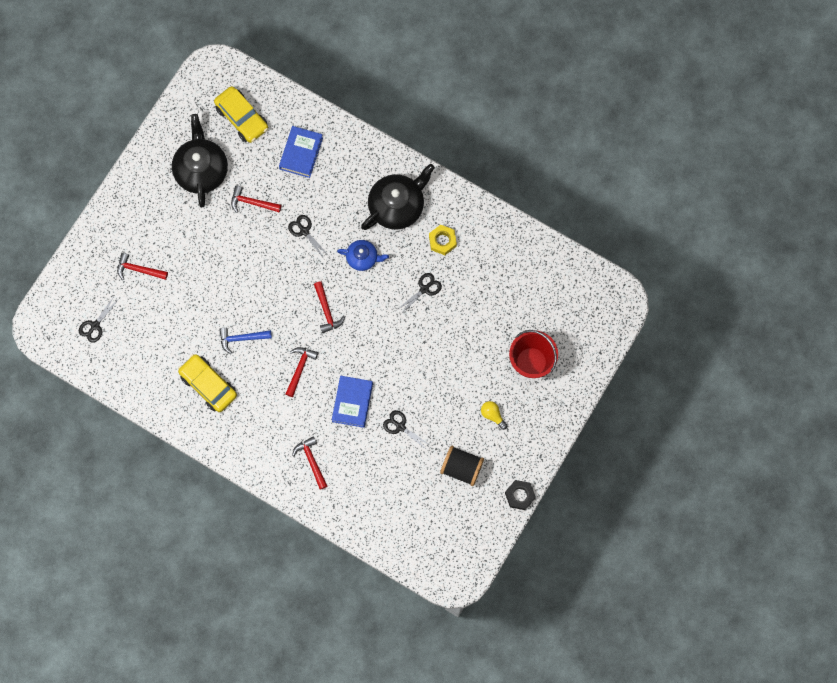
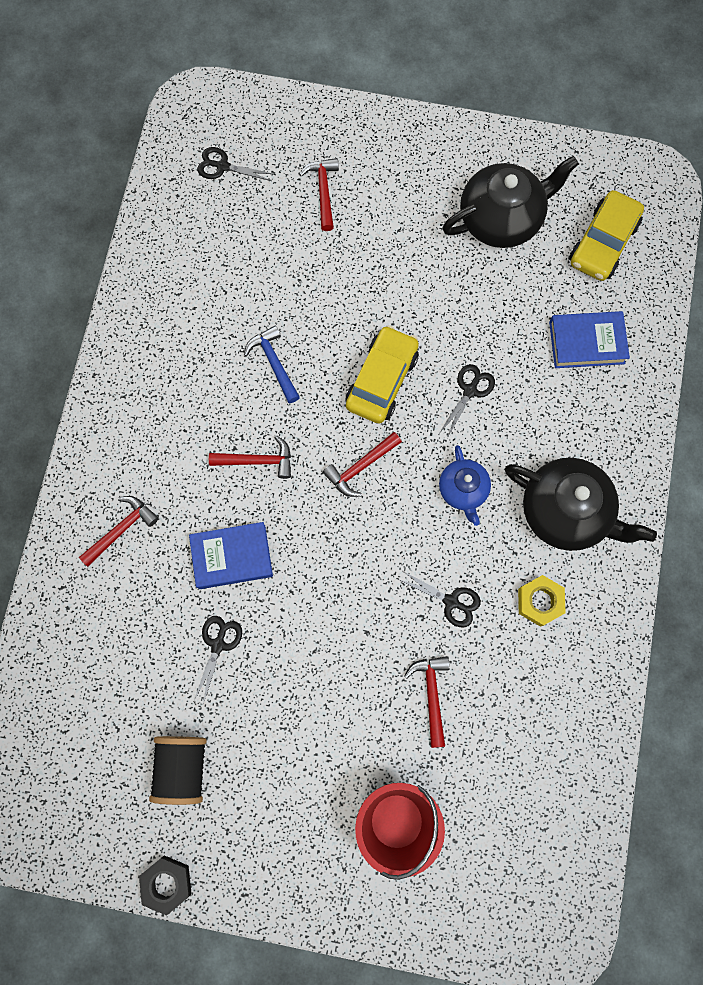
camera: 70 degrees right, 0 degrees up
yellow car [178,354,237,412] -> yellow car moved to [345,325,419,424]
red hammer [231,186,281,213] -> red hammer moved to [404,656,450,748]
yellow light bulb [481,401,507,430] -> none

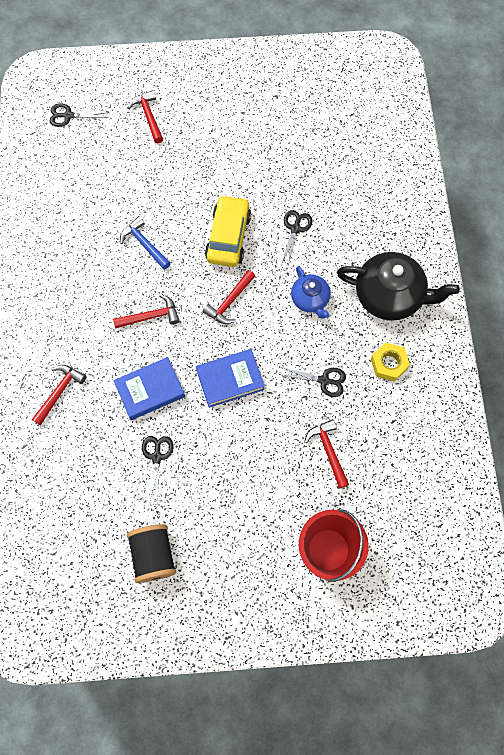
camera: 15 degrees left, 5 degrees down
black nut [139,855,192,916] -> none
black teapot [442,156,579,248] -> none
blue book [549,311,630,368] -> blue book moved to [196,349,265,408]
yellow car [569,190,644,281] -> none

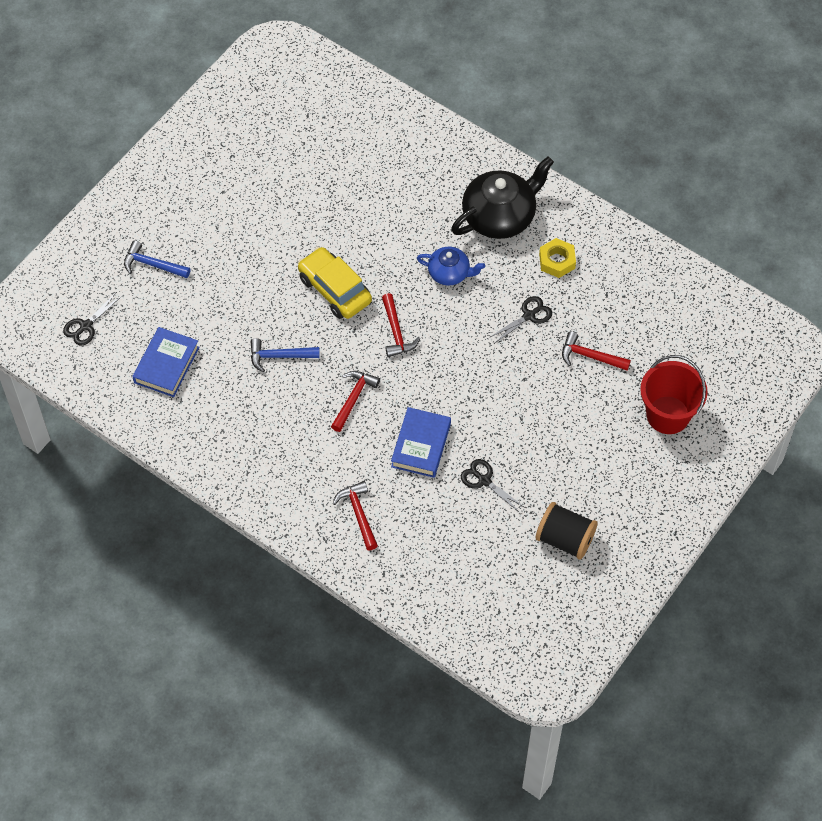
camera: 50 degrees left, 10 degrees down
red hammer [128,90,163,143] -> blue hammer [124,240,190,278]
blue book [196,349,265,408] -> blue book moved to [132,327,199,397]
black scissors [281,210,312,265] -> none

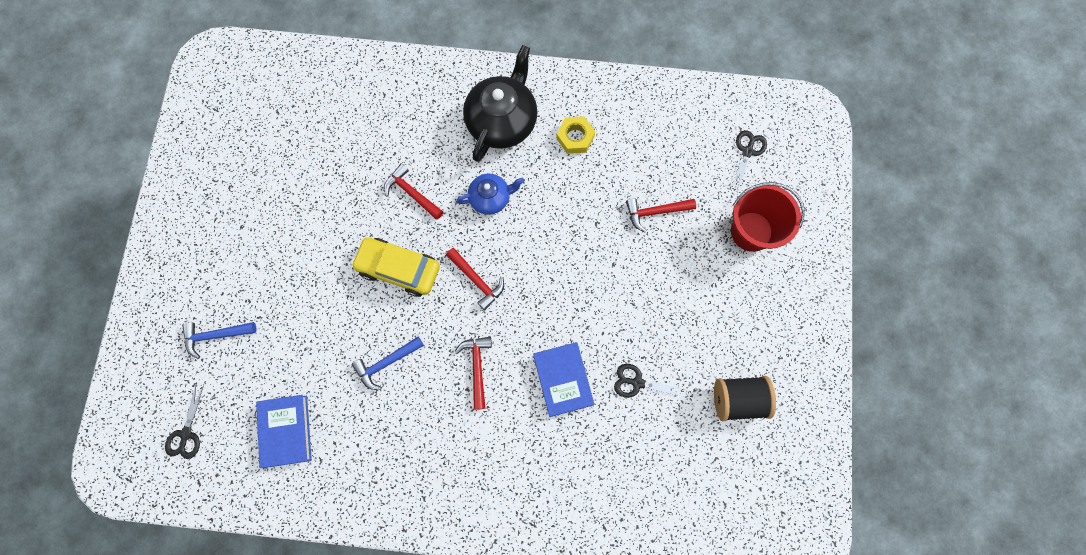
camera: 30 degrees left, 15 degrees up
red hammer [333,481,378,550] -> red hammer moved to [384,163,443,220]
black scissors [489,296,552,343] -> black scissors moved to [730,130,767,192]

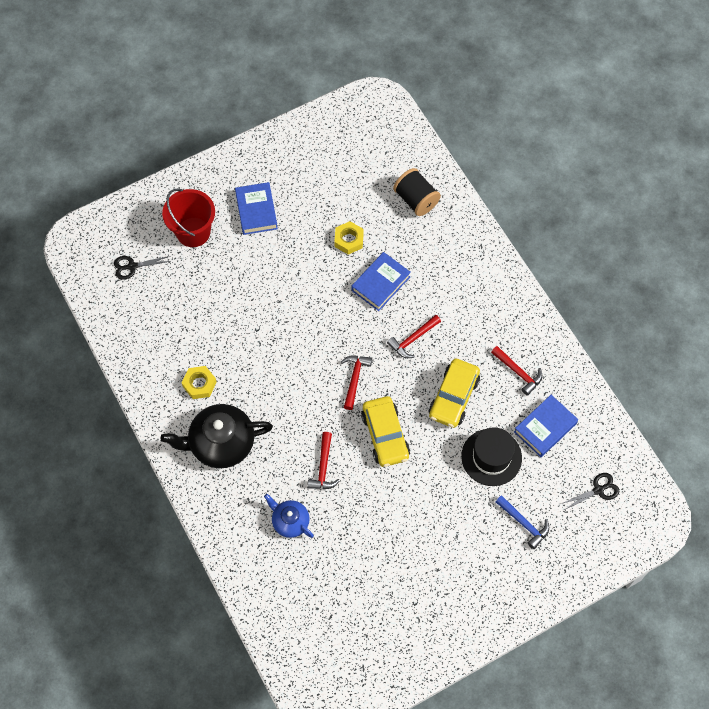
camera: 125 degrees left, 10 degrees down
blue hammer [351,336,424,390] -> yellow car [429,359,480,428]
blue teapot [456,174,524,215] -> blue teapot moved to [264,494,314,538]
black scissors [614,364,685,398] -> yellow nut [334,221,364,255]
red hammer [626,198,696,232] -> red hammer moved to [491,346,543,396]
black spool [714,376,776,421] -> black spool moved to [393,168,441,216]
none -> blue book [235,182,278,235]
none -> black hat [461,427,522,486]

